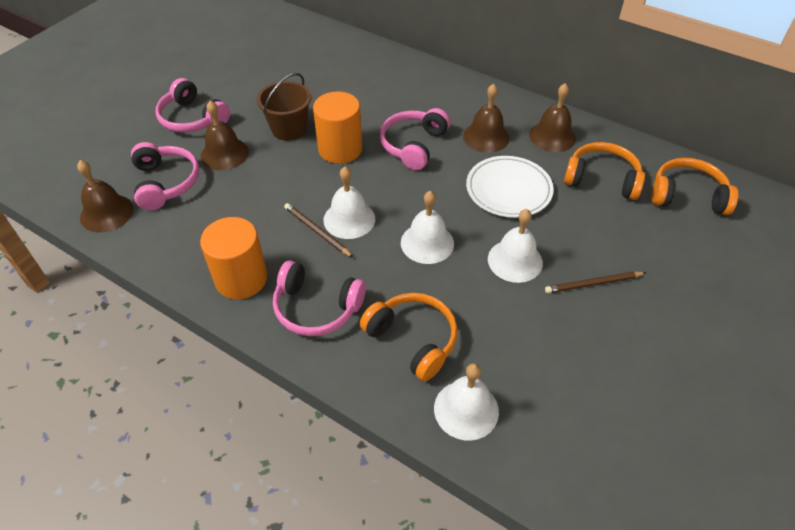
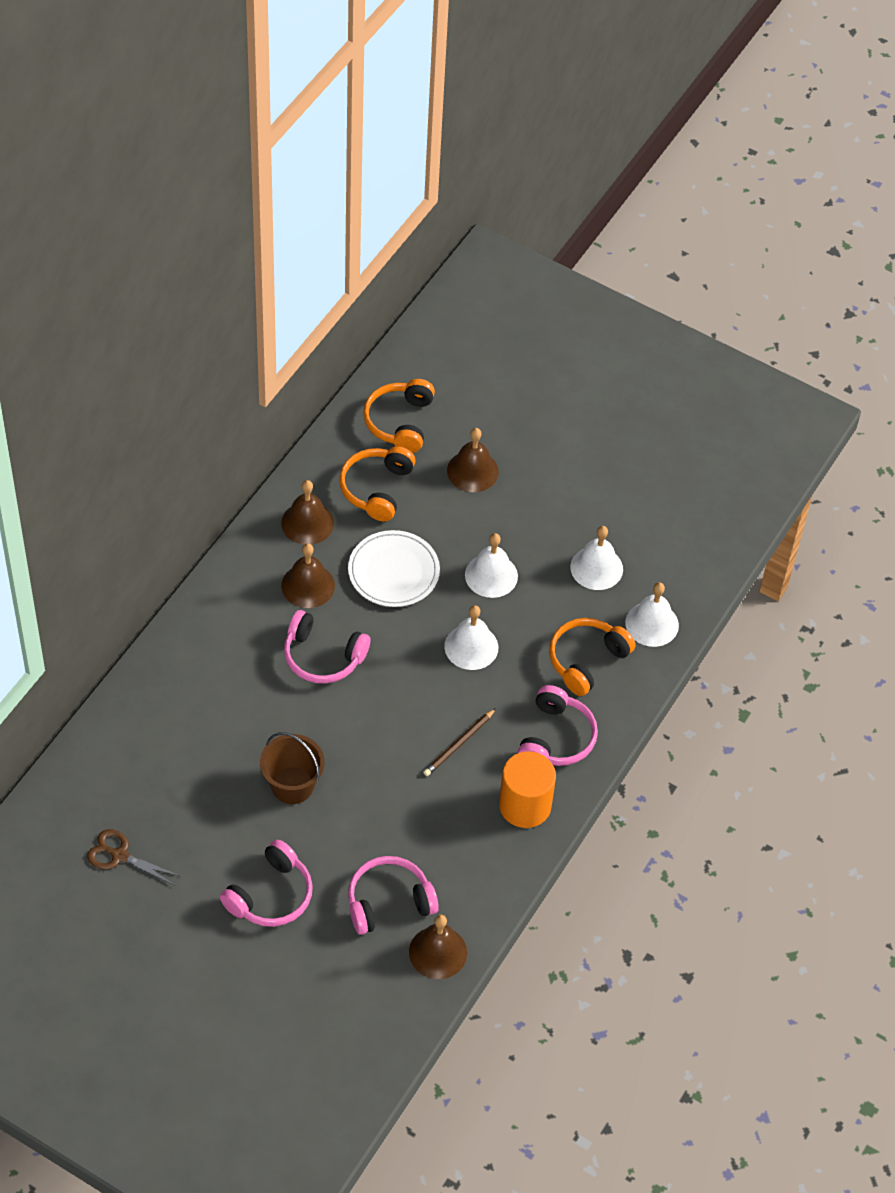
camera: 95 degrees left, 5 degrees up
brown bell [201,100,249,170] -> brown bell moved to [447,428,499,492]
orange cylinder [313,92,362,164] -> none
white bell [323,167,375,239] -> white bell moved to [570,526,623,590]
brown pencil [545,271,646,293] -> none
none -> brown scissors [87,829,180,885]

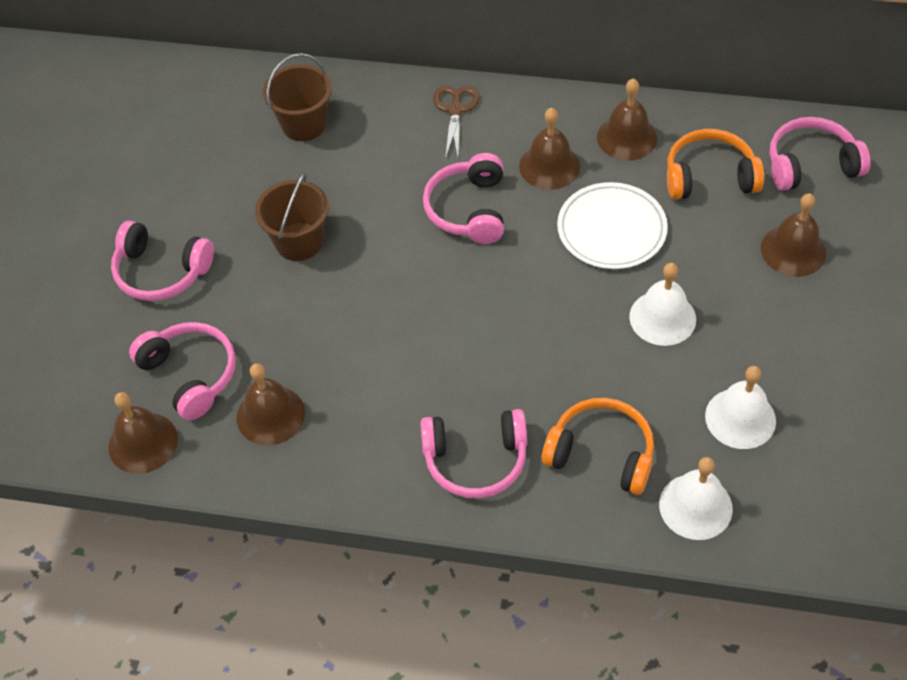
camera: 75 degrees right, 0 degrees up
brown scissors [87,829,180,885] -> brown scissors moved to [433,86,480,159]
orange headphones [363,379,435,453] -> pink headphones [770,117,870,191]
brown pencil [423,708,496,776] -> none
white bell [444,605,498,670] -> none
orange cylinder [499,751,556,828] -> none
none -> brown bell [237,363,305,445]
none -> brown bucket [263,53,332,141]

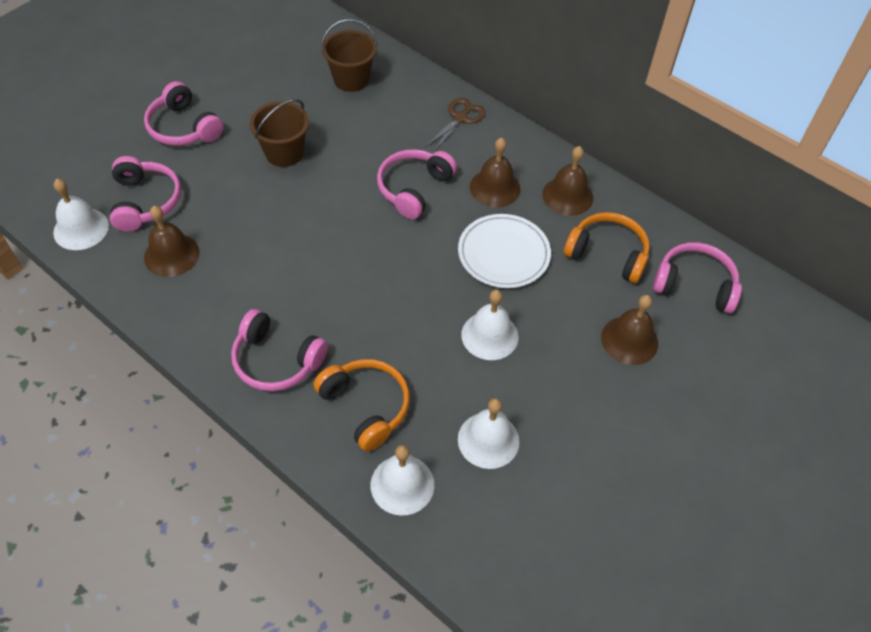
camera: 25 degrees right, 0 degrees up
brown bell [108,392,178,474] -> white bell [53,179,109,250]

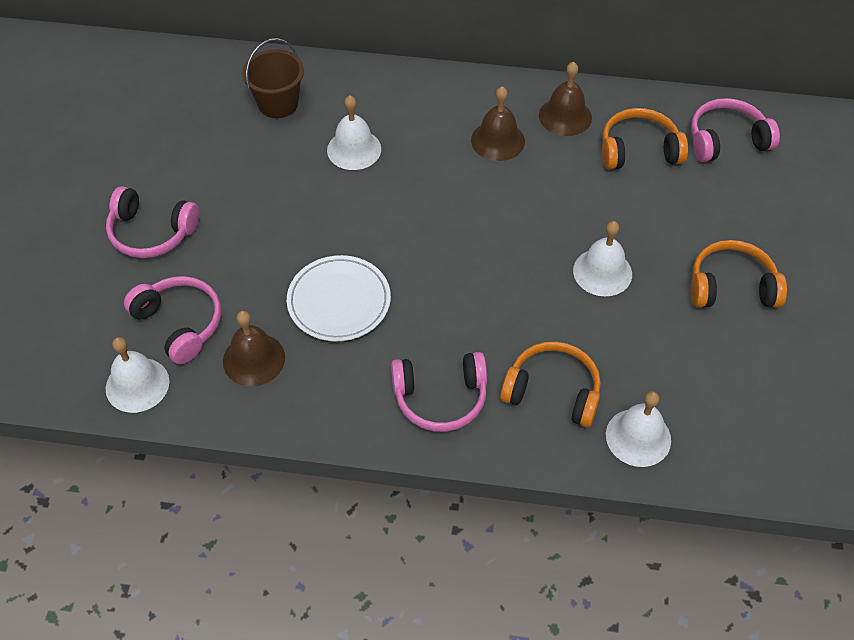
camera: 30 degrees left, 0 degrees up
brown bucket [250,99,309,167] -> none
pink headphones [377,149,457,219] -> none
brown scissors [425,98,486,152] -> none
white plate [458,214,551,288] -> white plate moved to [287,255,391,342]
white bell [458,398,519,469] -> white bell moved to [327,95,381,170]
brown bell [601,295,658,365] -> none
none -> orange headphones [691,240,787,308]

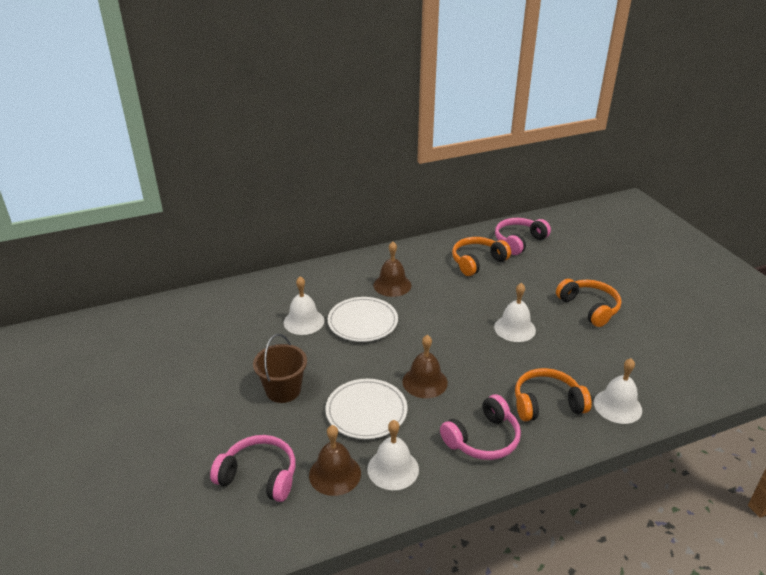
camera: 30 degrees left, 20 degrees down
pink headphones [106,186,199,258] -> none
white bell [106,337,169,413] -> white bell moved to [367,420,419,490]
brown bucket [242,38,304,118] -> brown bucket moved to [253,334,307,403]
brown bell [539,62,592,136] -> brown bell moved to [402,335,448,398]
orange headphones [691,240,787,308] -> orange headphones turned 90 degrees clockwise [556,279,621,327]
none -> white plate [328,297,398,342]

